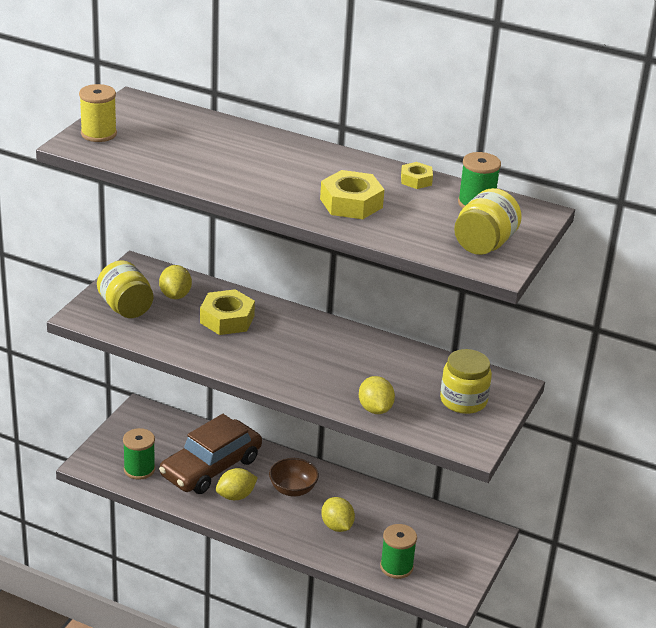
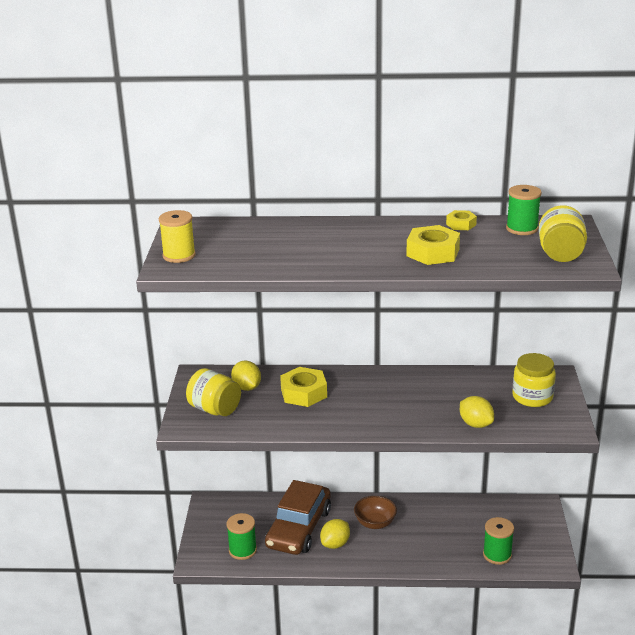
camera: 20 degrees left, 5 degrees down
yellow lemon [321,497,355,532] -> none

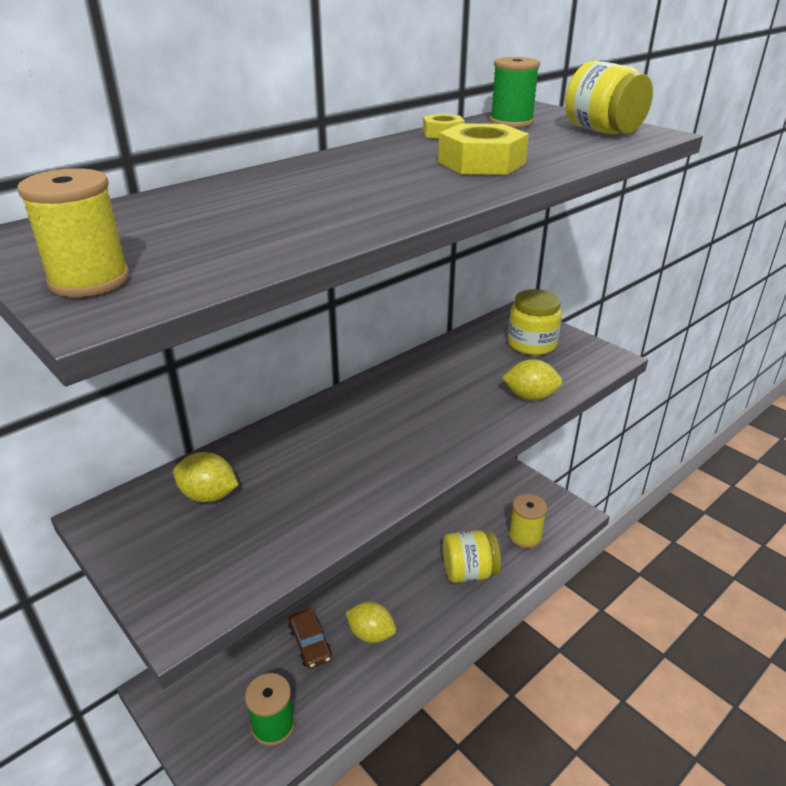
camera: 45 degrees left, 5 degrees up
yellow jar [186,368,241,416] -> yellow jar moved to [443,530,501,583]
brown car [265,480,331,555] -> brown car [289,609,332,669], size x0.48
yellow nut [280,367,327,407] -> none
yellow lemon [320,519,350,549] -> yellow lemon turned 60 degrees counterclockwise [345,602,396,643]
brown bowl [354,496,397,529] -> none
green spool [483,517,514,565] -> yellow spool [509,494,547,549]

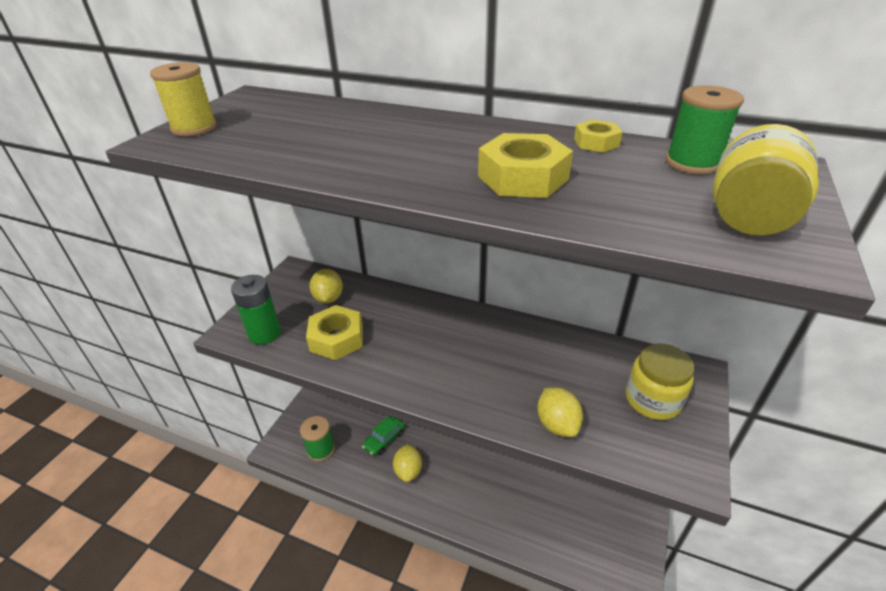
camera: 65 degrees right, 5 degrees up
brown car [289,609,332,669] -> green car [362,417,405,456]
yellow jar [443,530,501,583] -> none
yellow spool [509,494,547,549] -> none
none -> green battery [231,275,281,344]
none -> yellow nut [306,305,363,360]

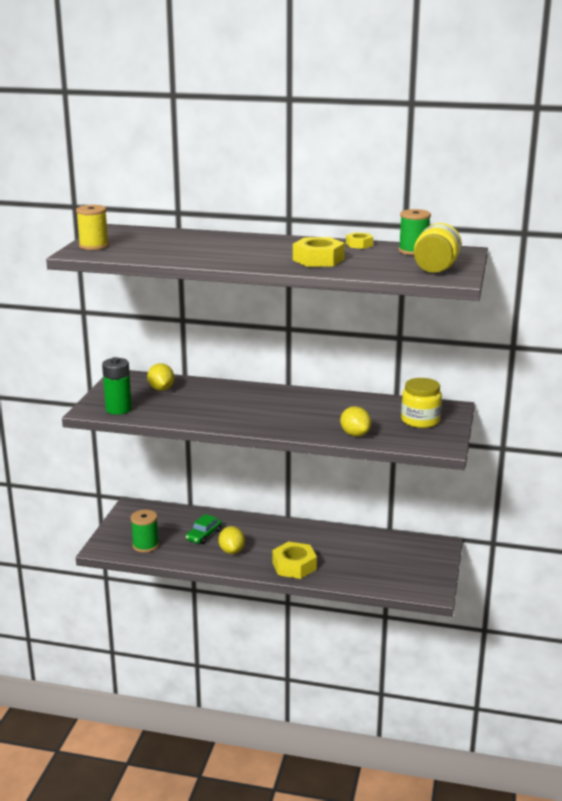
camera: 10 degrees left, 15 degrees down
yellow nut [306,305,363,360] -> yellow nut moved to [272,541,317,579]

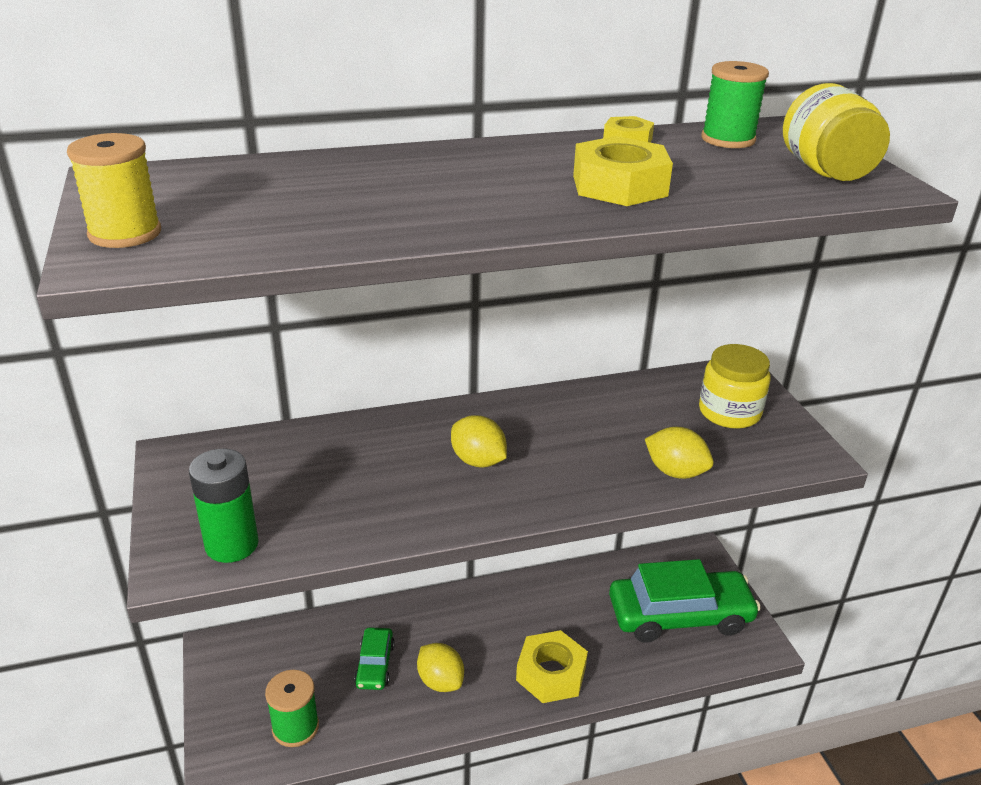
camera: 30 degrees left, 10 degrees up
yellow lemon [147,363,174,391] -> yellow lemon moved to [451,415,507,467]
none -> green car [609,559,761,643]

